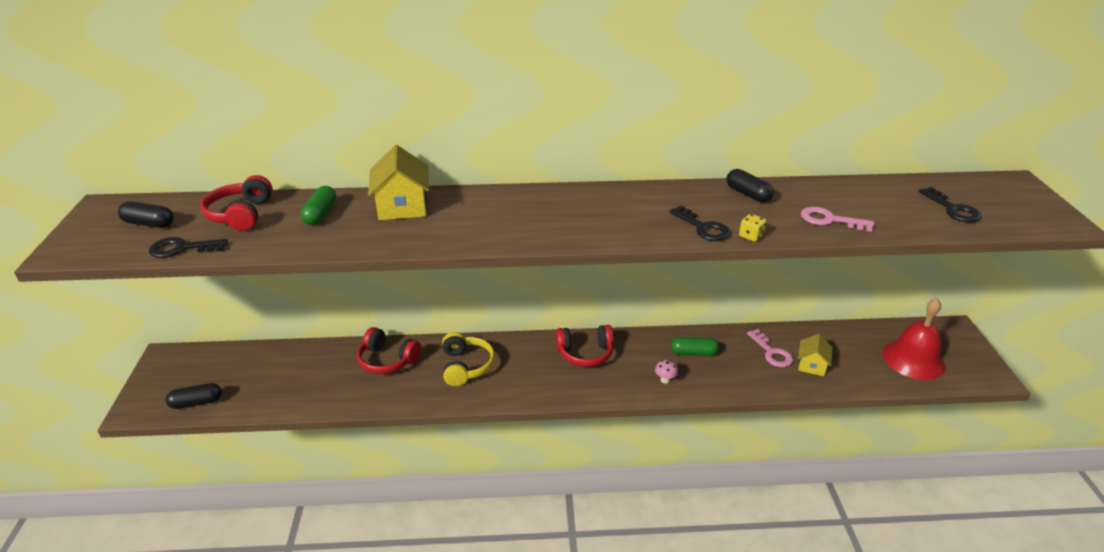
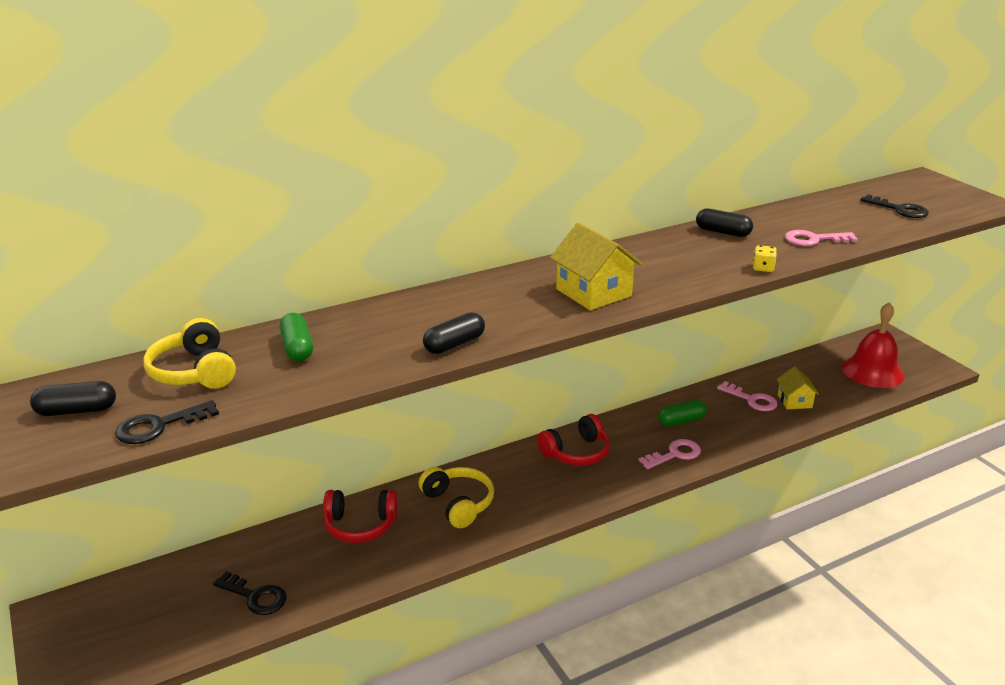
camera: 25 degrees left, 5 degrees down
black capsule [166,383,222,409] -> black capsule moved to [423,312,485,354]
red headphones [200,175,273,231] -> yellow headphones [143,318,236,389]
yellow house [368,145,429,220] -> yellow house moved to [550,223,642,310]
pink mushroom [655,360,678,384] -> pink key [638,439,701,469]
black key [669,206,731,241] -> black key moved to [213,571,287,615]

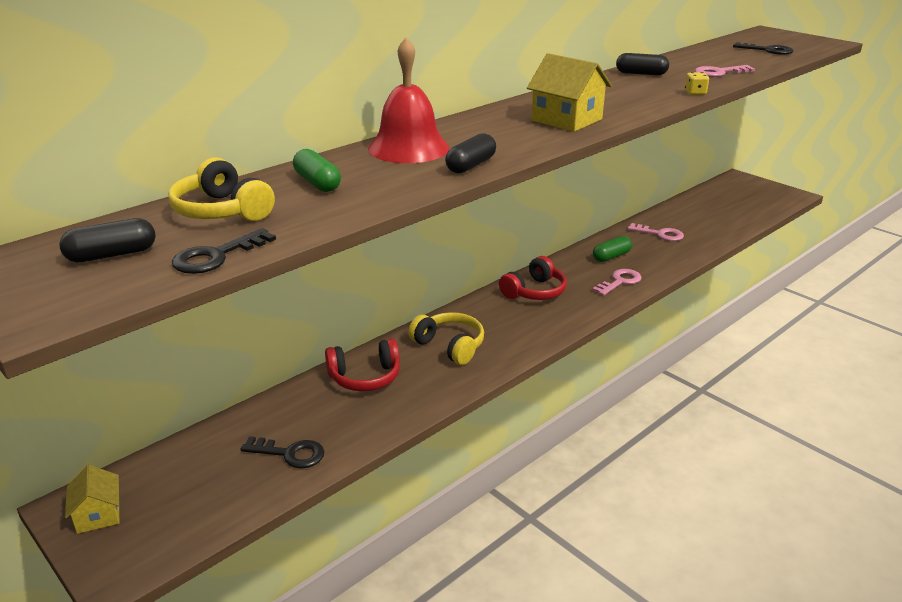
camera: 15 degrees left, 0 degrees up
yellow house [777,367,819,409] -> yellow house moved to [65,465,119,534]
red bell [842,302,904,388] -> red bell moved to [368,37,450,163]

